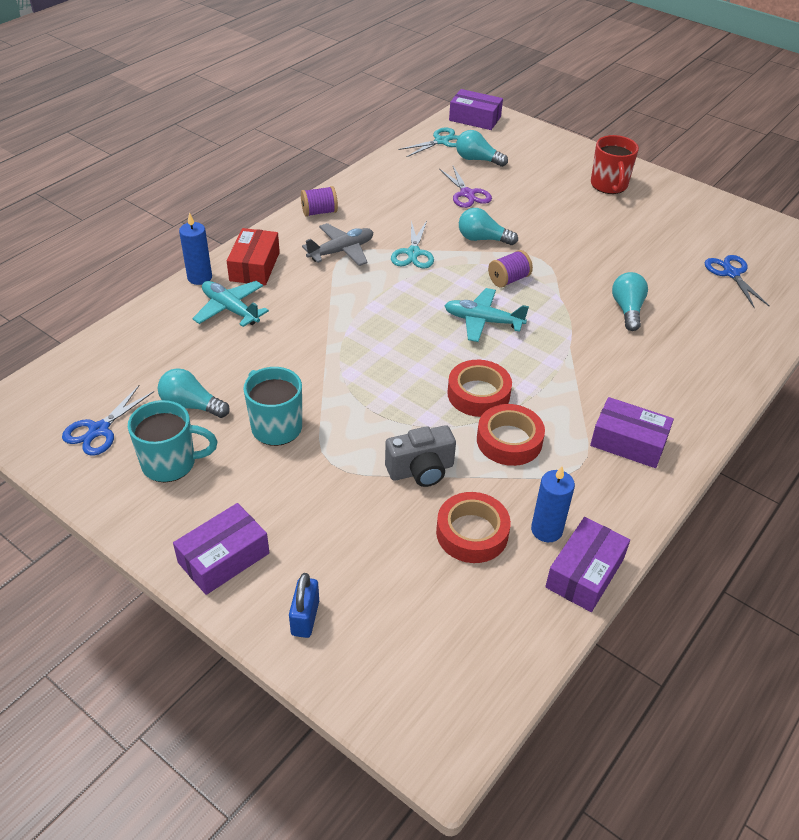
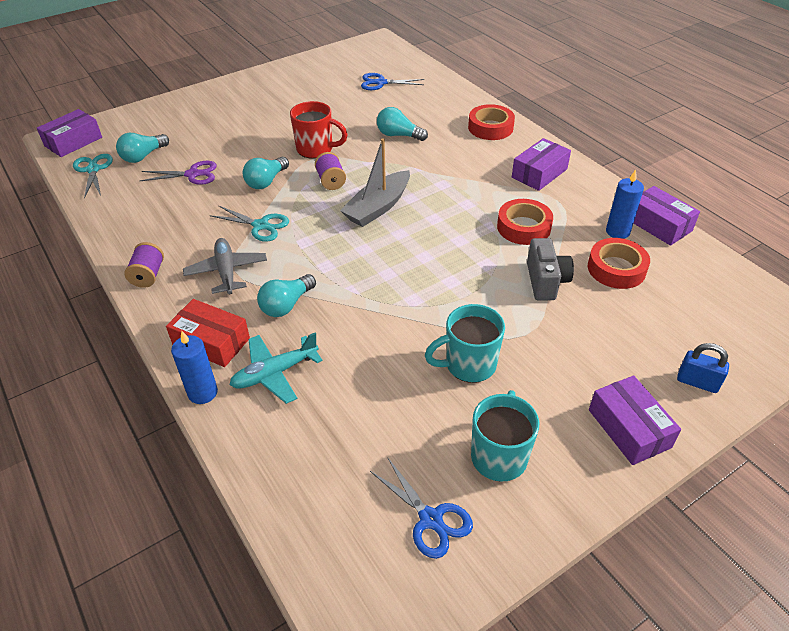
camera: 70 degrees left, 0 degrees up
turquoise light bulb [158,368,230,418] -> turquoise light bulb moved to [257,274,316,317]
turquoise plane [444,288,529,342] -> grey boat [340,138,410,227]
red tape [447,360,512,417] -> red tape moved to [468,104,515,140]
red mug [591,135,639,194] -> red mug moved to [290,101,348,159]

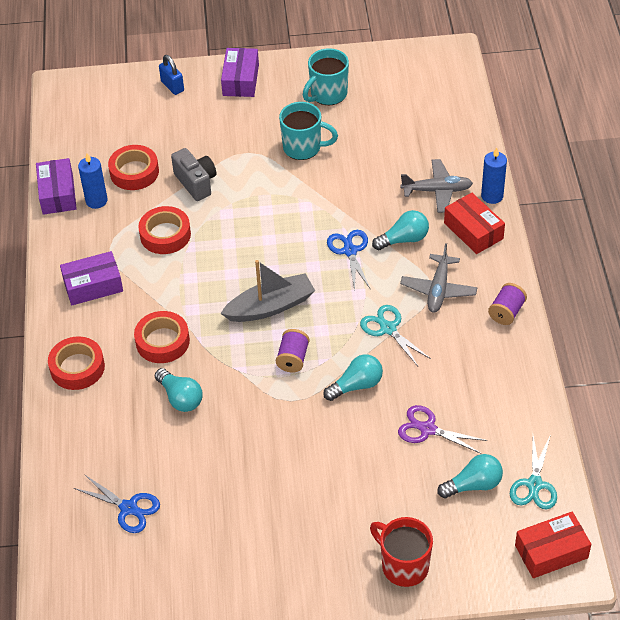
camera: 150 degrees left, 5 degrees up
purple box [37,109,102,157] -> red box [515,512,591,578]
turquoise plane [229,333,322,404] -> grey plane [400,159,473,213]
red mug [290,101,348,159] -> red mug moved to [370,517,433,587]
blue scissors [370,457,473,559] -> blue scissors moved to [327,230,371,291]
grey camera [527,238,574,301] -> grey camera turned 120 degrees clockwise [171,148,216,201]
none -> red tape [134,311,190,363]

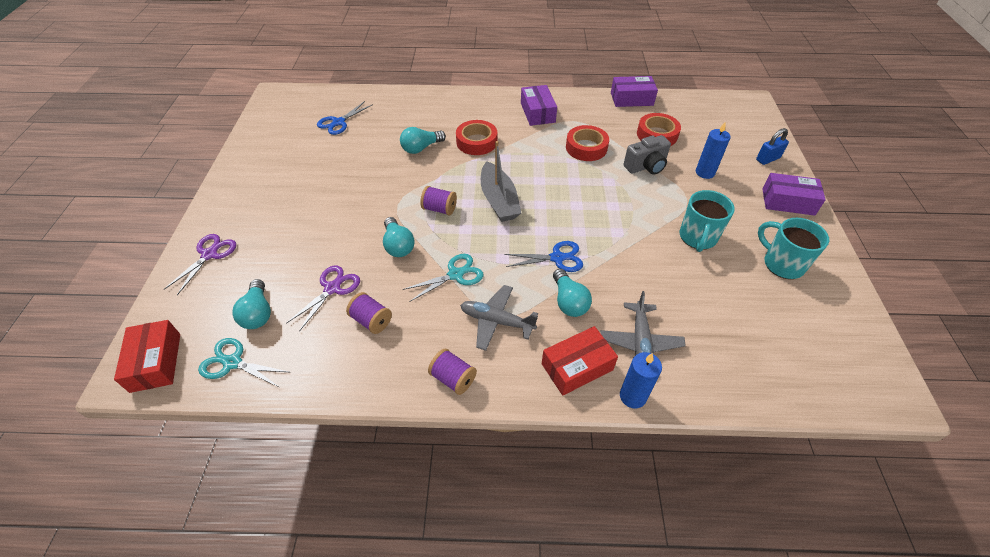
camera: 95 degrees right, 0 degrees up
red tape [48,336,105,390] -> none
blue candle [78,153,108,209] -> blue candle moved to [696,122,730,179]
red mug [370,517,433,587] -> purple scissors [164,234,236,295]
none -> purple spool [346,292,392,334]

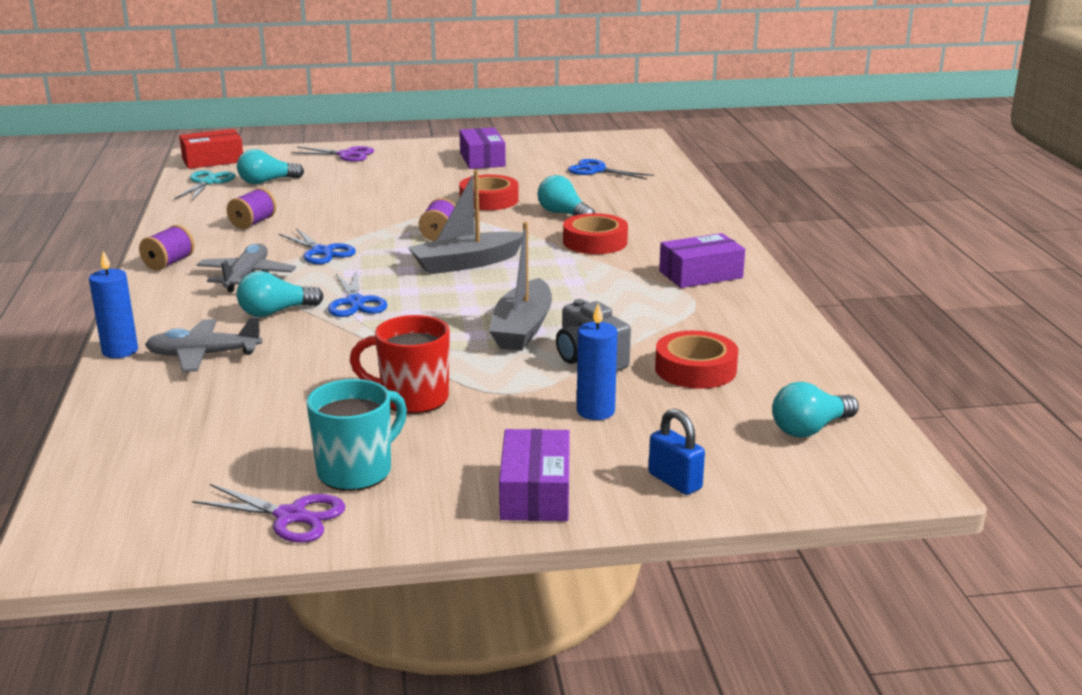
camera: 80 degrees right, 25 degrees down
purple scissors [286,265,360,331] -> purple scissors moved to [192,484,345,543]
turquoise light bulb [383,217,415,257] -> turquoise light bulb moved to [772,382,859,437]
turquoise scissors [403,254,484,301] -> blue scissors [279,228,356,264]
red box [542,326,618,396] -> none
red tape [566,125,609,161] -> red tape moved to [459,175,519,210]
purple box [611,76,658,107] -> purple box moved to [459,127,506,169]
turquoise mug [680,190,735,252] -> red mug [350,315,450,414]
none -> grey boat [489,222,552,351]

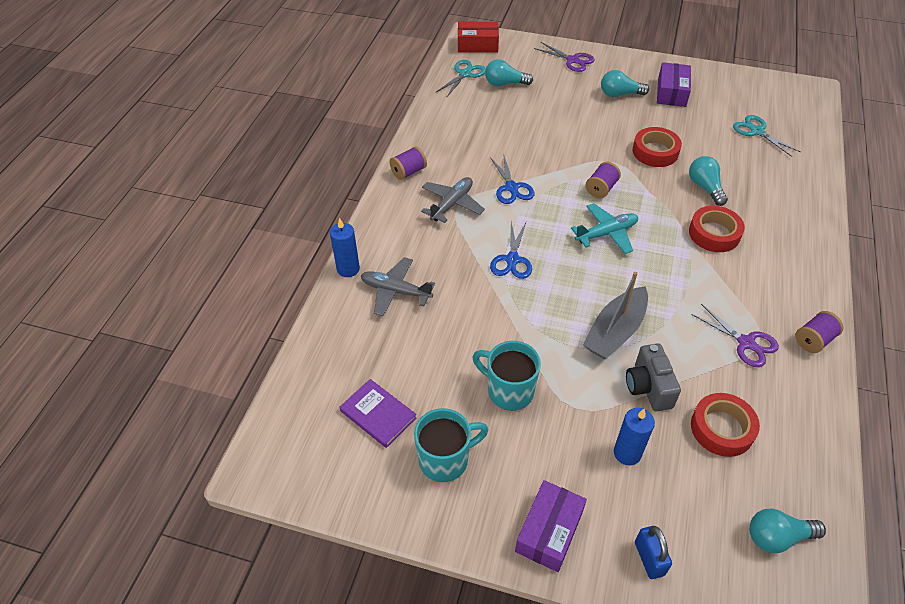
camera: 25 degrees right, 25 degrees up
purple scissors [192,484,345,543] -> purple scissors moved to [691,304,779,367]
purple spool [227,188,276,229] -> purple spool moved to [795,311,843,353]
turquoise light bulb [237,271,324,317] -> turquoise light bulb moved to [601,70,649,97]
red mug [350,315,450,414] -> turquoise mug [472,341,541,411]
grey boat [408,170,523,274] -> turquoise plane [571,203,638,254]
blue scissors [568,159,654,180] -> turquoise scissors [733,115,801,157]
purple box [659,233,745,288] -> none
none -> purple book [340,379,416,448]

